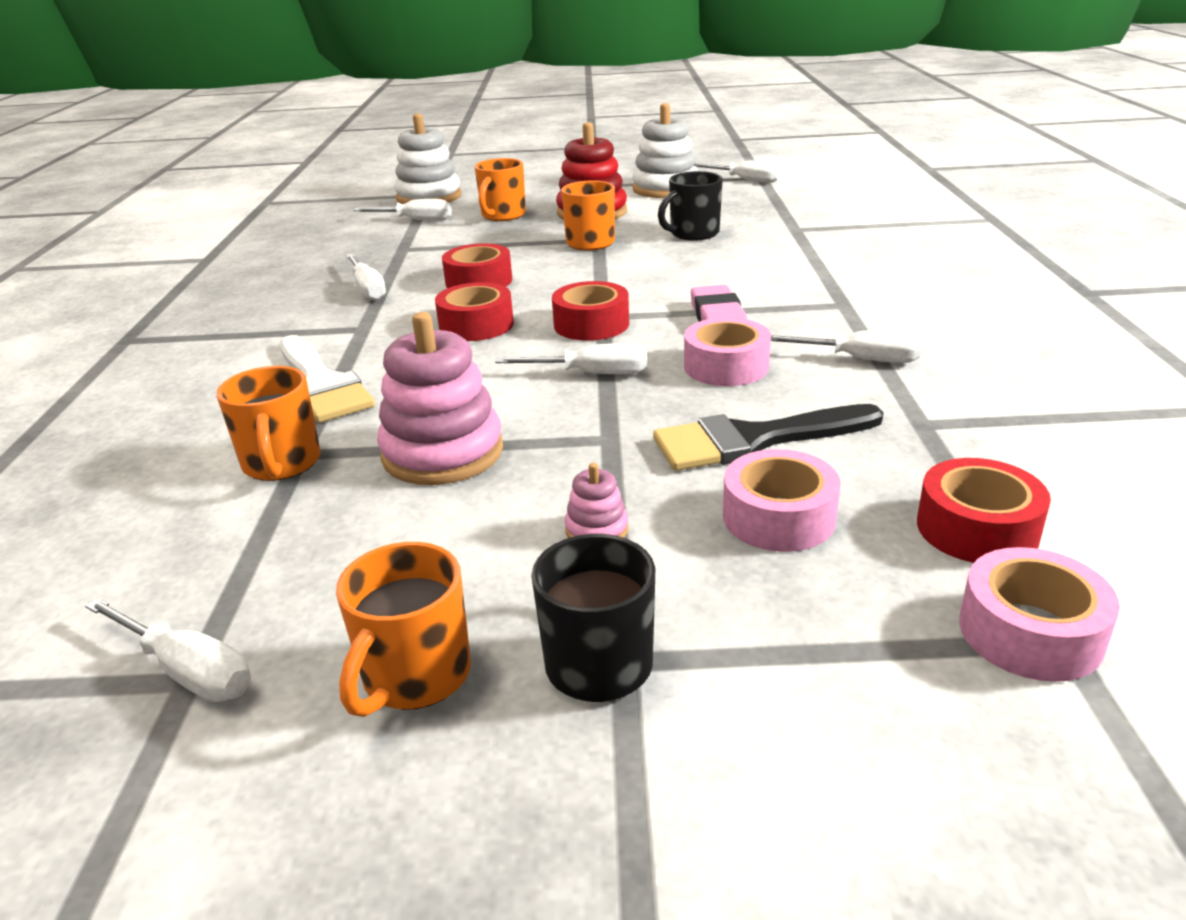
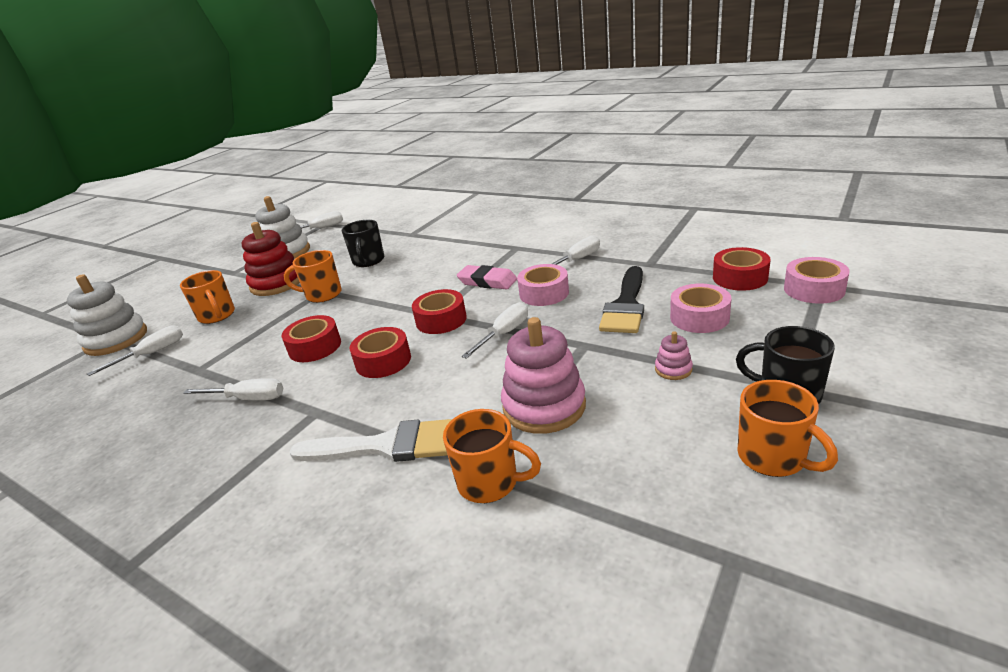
camera: 55 degrees left, 0 degrees up
white screwdriver [85,598,251,702] -> none

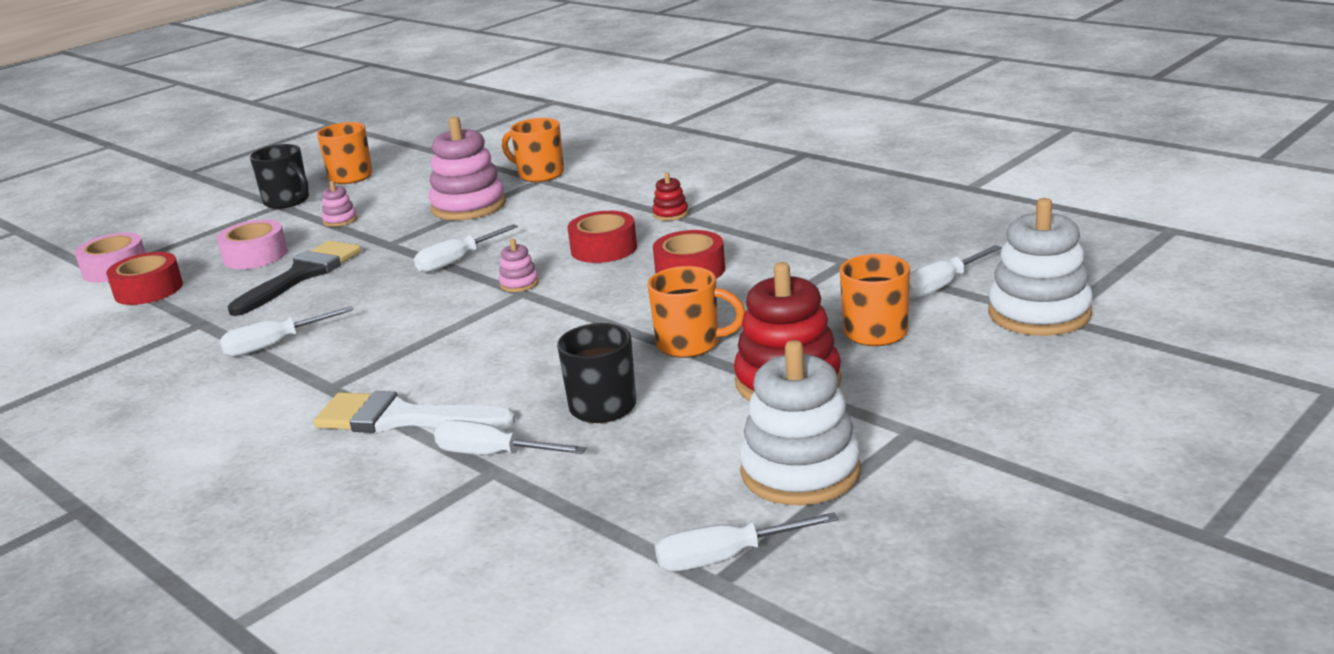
camera: 170 degrees left, 5 degrees down
white screwdriver [183,378,283,400] -> white screwdriver moved to [434,420,586,454]
white brush [289,419,452,462] -> white brush moved to [313,391,516,433]
red tape [412,289,467,334] -> pink stacking toy [499,239,539,292]
pink eraser [457,265,517,290] -> none
pink tape [517,264,569,306] -> none
none -> red stacking toy [652,172,688,221]

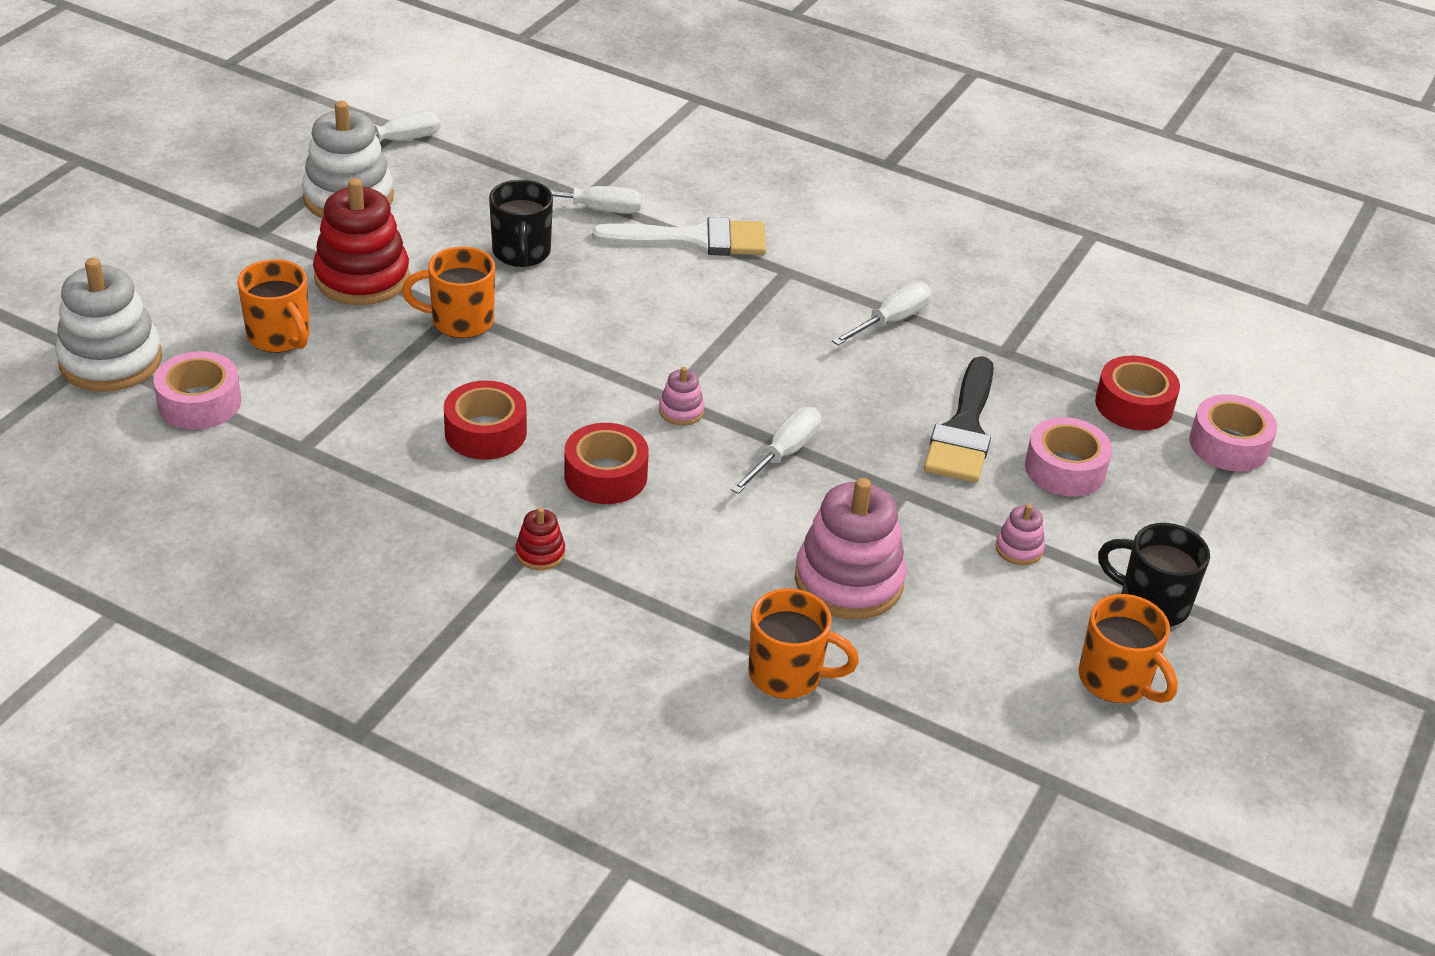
camera: 160 degrees right, 15 degrees up
white screwdriver [909,245,1002,299] -> pink tape [154,351,241,430]

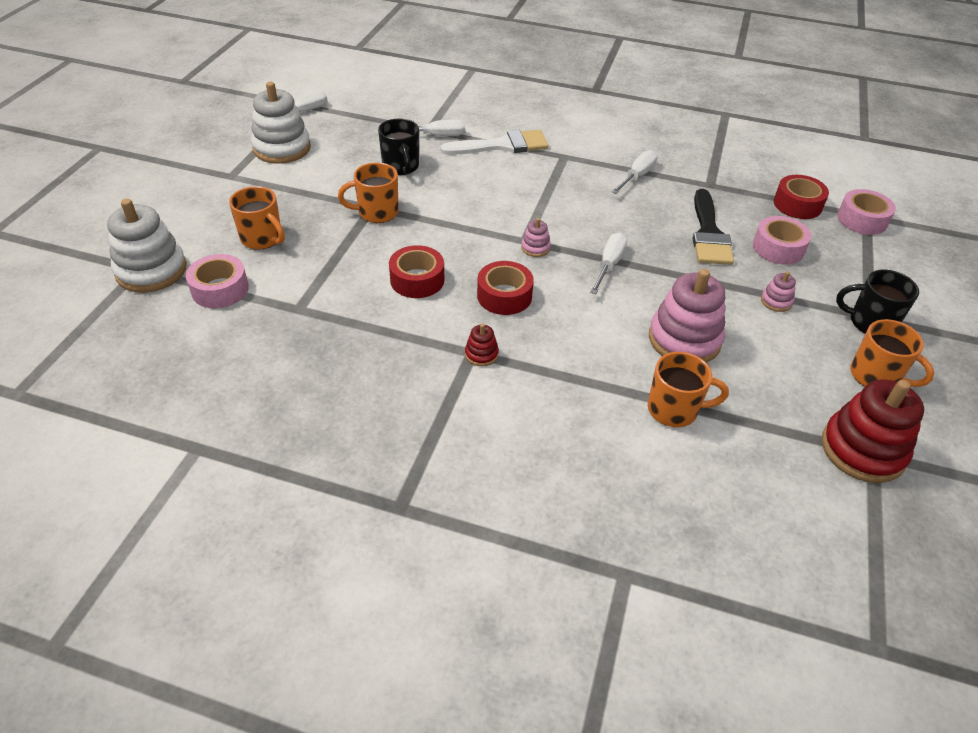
camera: 10 degrees left, 5 degrees up
red stacking toy [313,178,410,305] -> red stacking toy moved to [822,379,924,483]

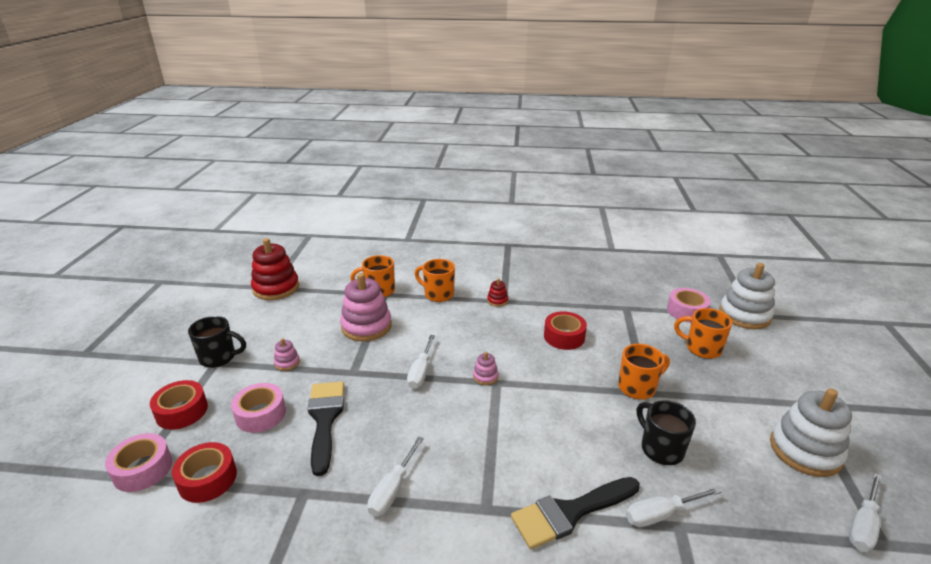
camera: 170 degrees right, 15 degrees down
white brush [440,130,548,155] -> black brush [511,477,640,549]
red tape [477,261,534,315] -> red tape moved to [150,380,208,430]
orange mug [850,319,935,387] -> orange mug moved to [415,259,455,302]

